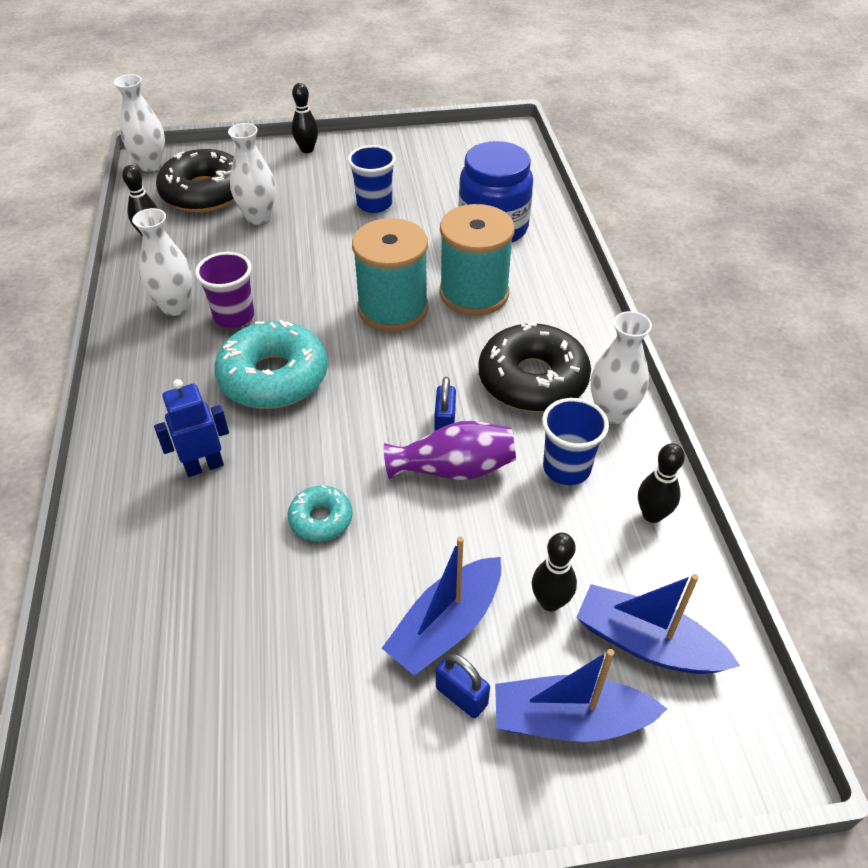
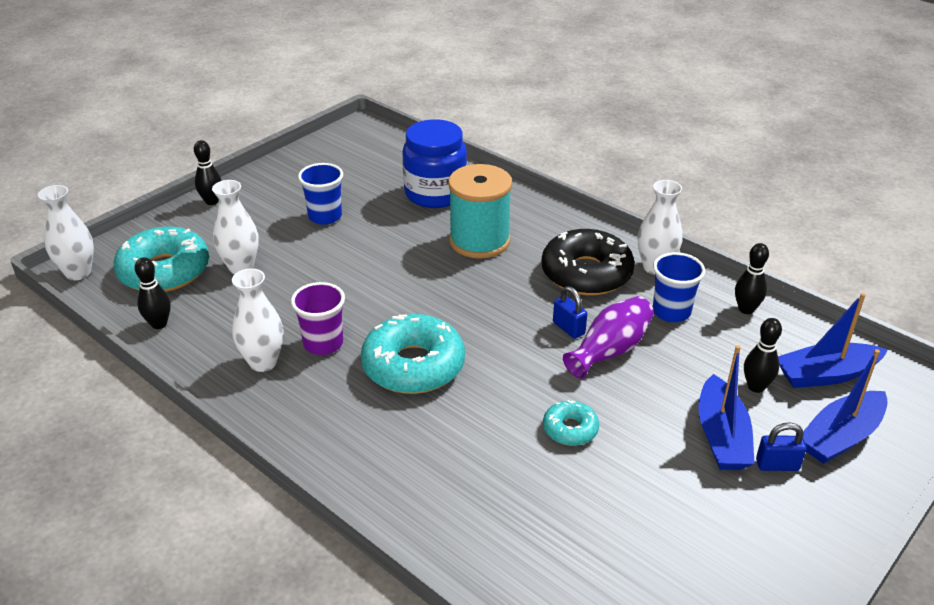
camera: 40 degrees left, 10 degrees down
blue robot [154,379,229,477] -> none
black donut [156,149,234,212] -> turquoise donut [114,226,209,292]
turquoise spool [352,218,429,332] -> none

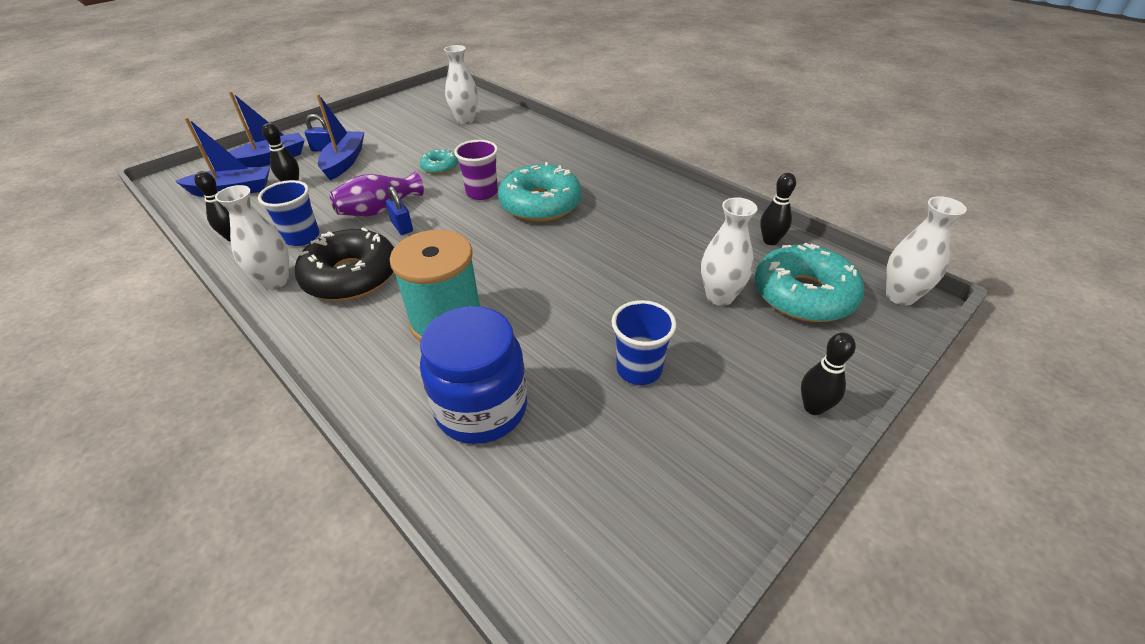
camera: 175 degrees left, 5 degrees up
white vase [232,268,283,372] -> white vase moved to [444,45,478,124]
purple cup [291,282,345,355] -> purple cup moved to [454,140,498,200]

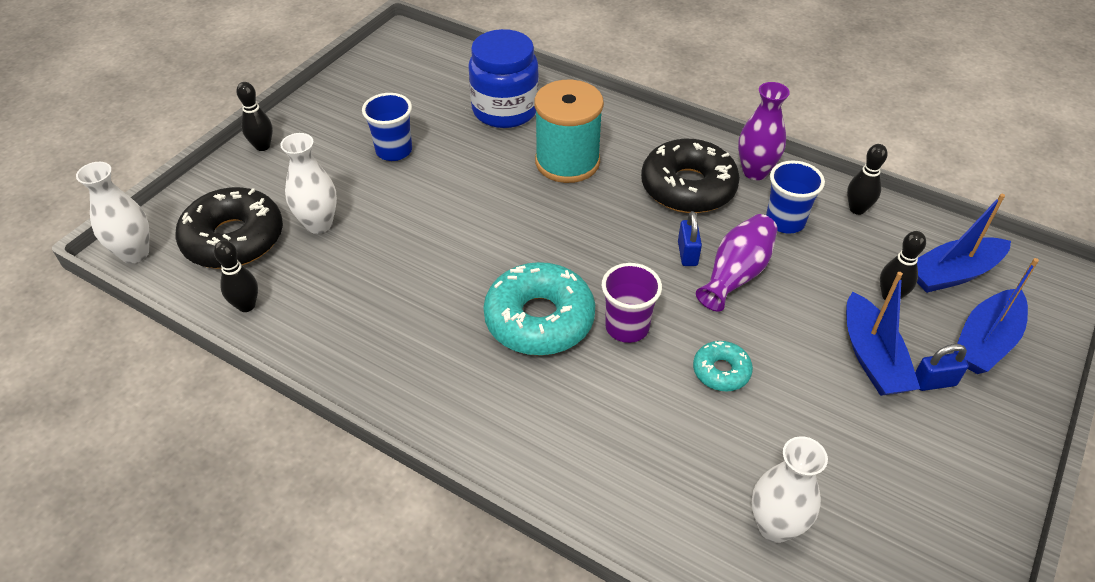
camera: 165 degrees right, 5 degrees up
white vase [215,185,289,289] -> purple vase [738,82,790,180]
blue padlock [386,186,413,235] -> blue padlock turned 45 degrees clockwise [678,211,702,266]
turquoise donut [755,243,865,322] -> black donut [175,187,283,269]

